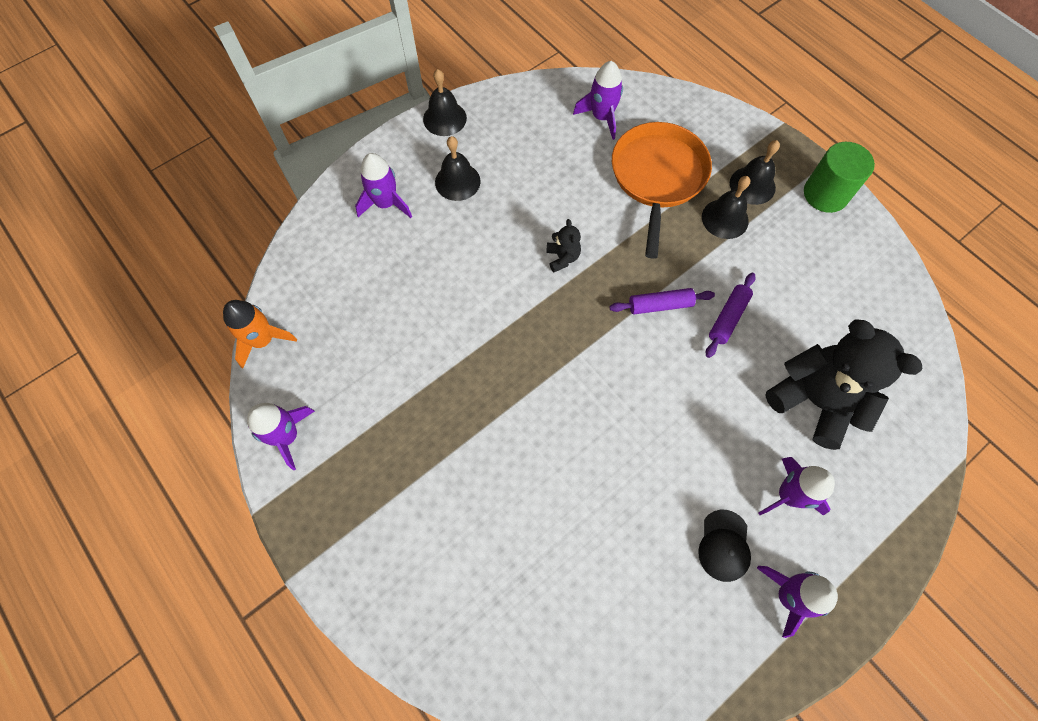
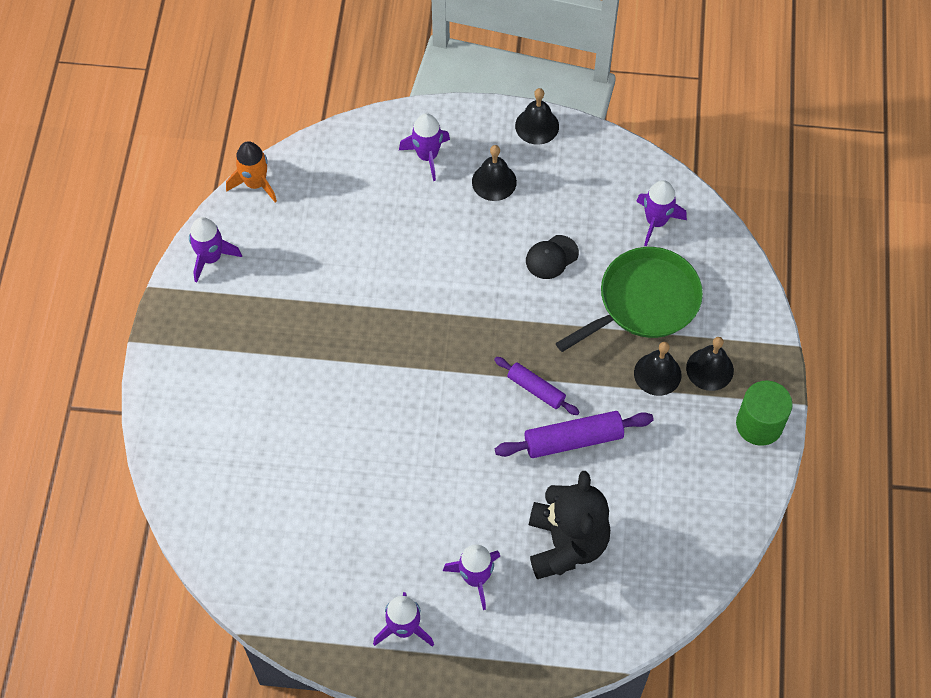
camera: 45 degrees right, 5 degrees down
black teddy bear [546,219,581,272] -> none
orange pan [612,122,712,259] -> green pan [556,247,703,352]
black cap [698,510,751,582] -> black cap moved to [526,235,579,279]
purple rolling pin [706,273,755,358] -> purple rolling pin [495,411,654,458], size x1.56

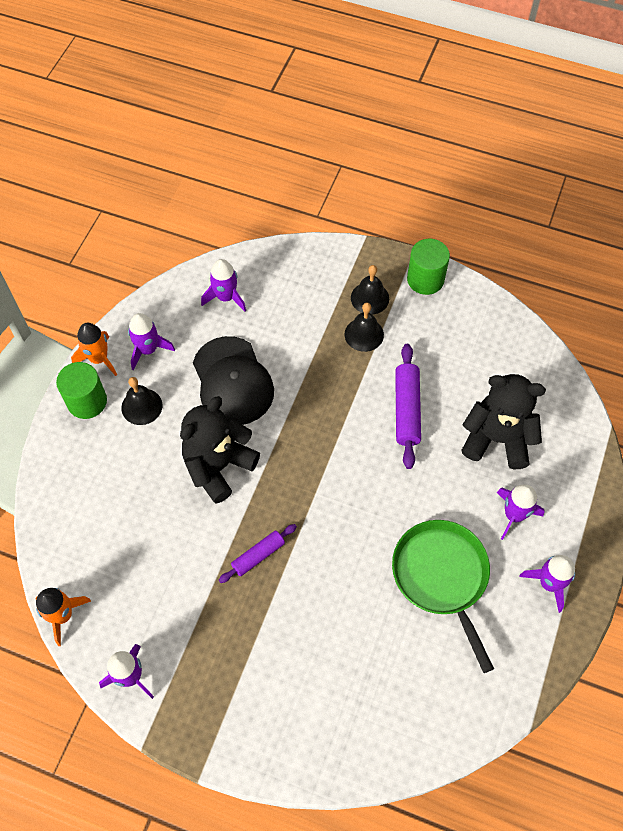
camera: 75 degrees left, 0 degrees up
purple rocket [399,113,450,181] -> purple rocket moved to [128,313,175,370]
purple rolling pin [494,357,579,415] -> purple rolling pin moved to [219,524,297,583]
black bell [515,88,559,145] -> orange rocket [71,323,117,376]
black cap [526,235,579,279] -> black cap [193,336,274,425], size x2.04
green pan [556,247,703,352] -> green pan moved to [392,520,494,673]
none -> green cylinder [56,362,107,419]
none -> black teddy bear [180,396,260,504]

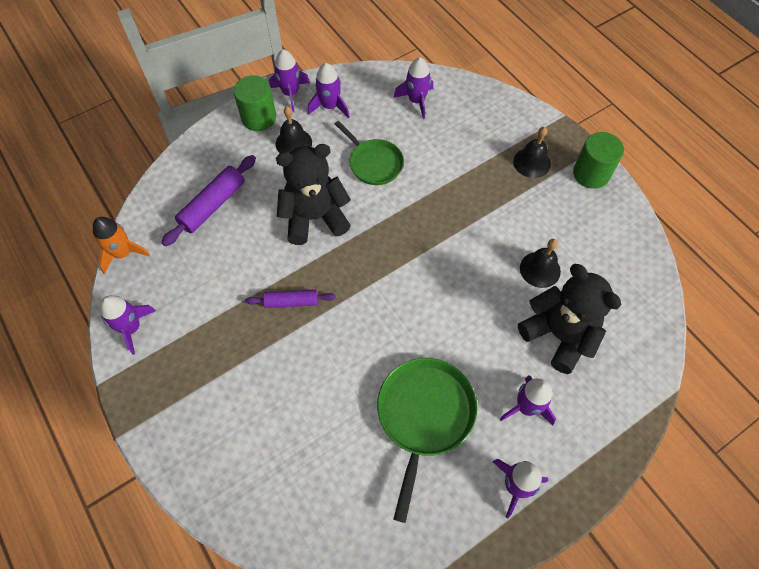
camera: 35 degrees right, 0 degrees up
orange rocket [71,323,117,376] -> purple rocket [268,49,310,112]
black cap [193,336,274,425] -> green pan [335,121,404,185]
black bell [345,302,384,352] -> black bell moved to [520,239,561,288]
purple rolling pin [395,344,421,469] -> purple rolling pin moved to [161,155,256,246]

